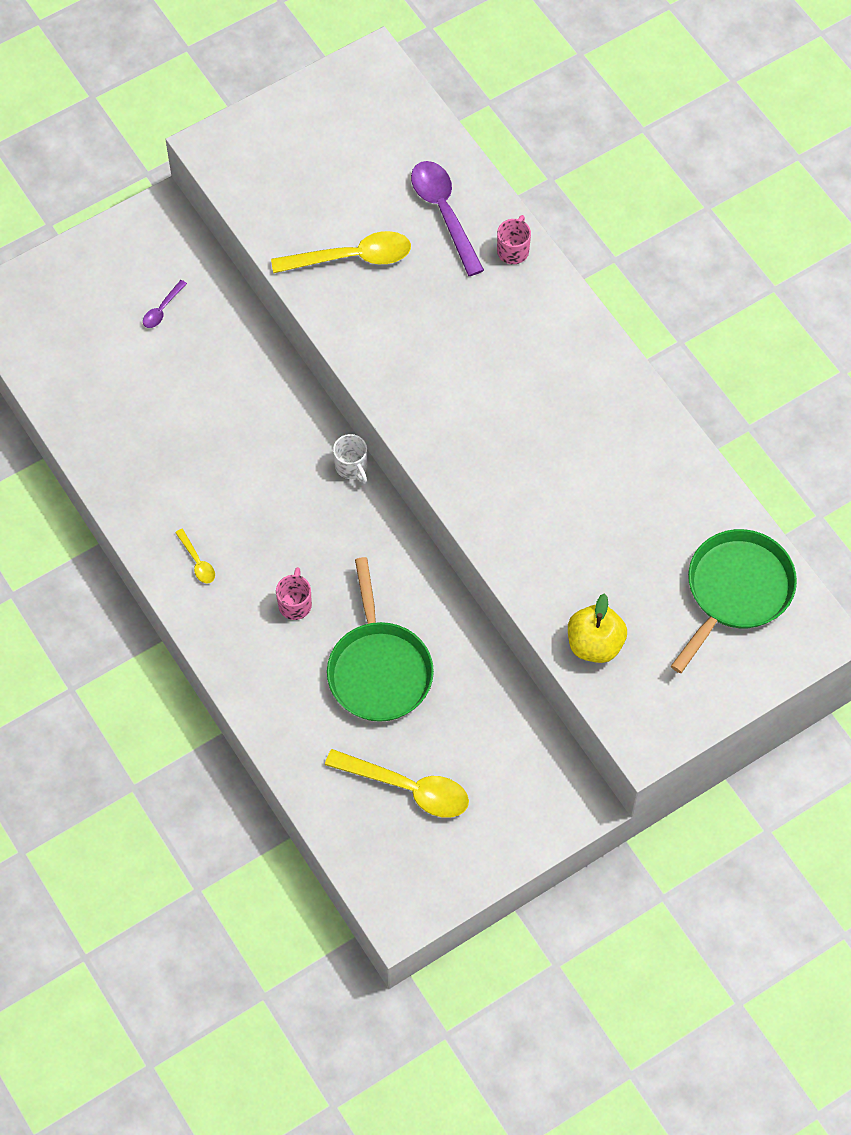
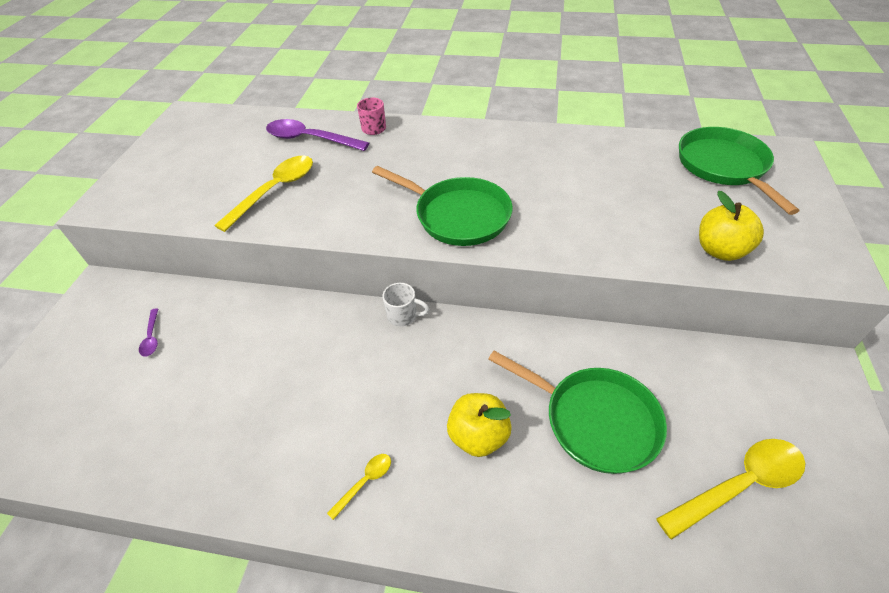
camera: 45 degrees left, 15 degrees down
yellow spoon [175,529,215,583] -> yellow spoon turned 60 degrees counterclockwise [327,454,391,520]
pink mug [276,567,312,620] -> yellow apple [447,393,512,457]
none -> green pan [372,166,513,246]

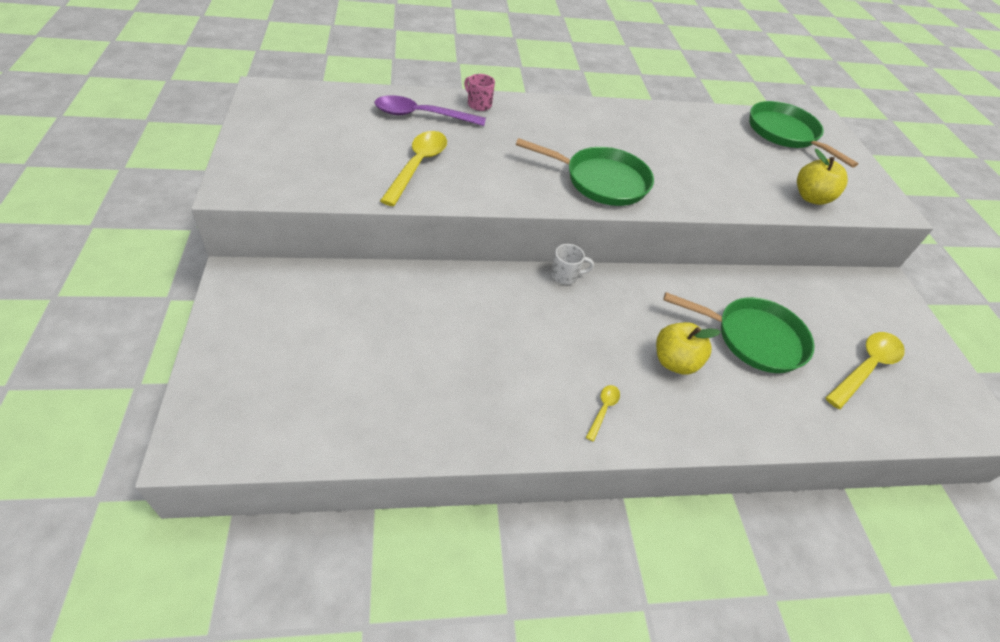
camera: 25 degrees left, 0 degrees up
purple spoon [139,308,158,357] -> none

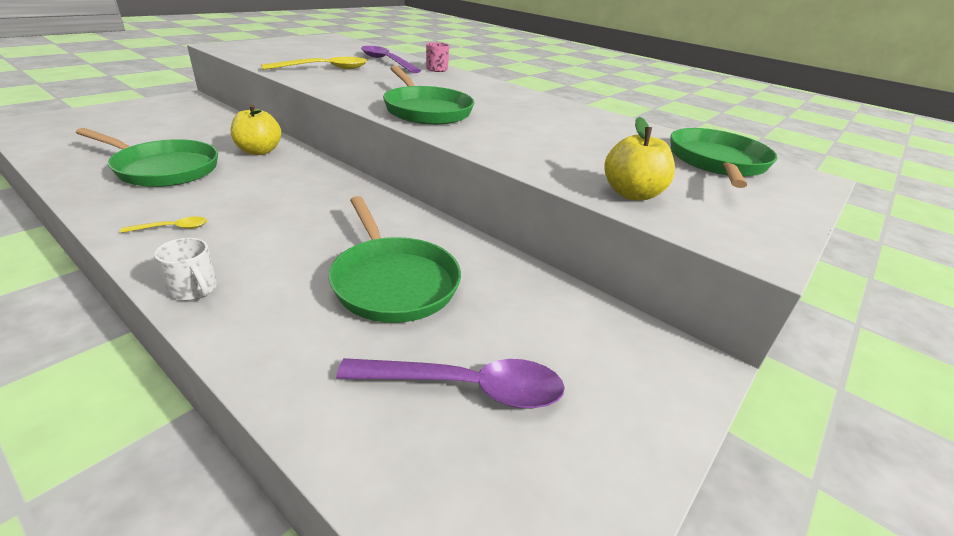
camera: 50 degrees right, 15 degrees down
white mug [551,244,594,284] -> white mug moved to [154,238,217,300]
yellow apple [656,322,721,375] -> yellow apple moved to [231,105,281,155]
yellow spoon [826,332,905,409] -> purple spoon [336,358,565,409]
none -> green pan [76,128,218,187]

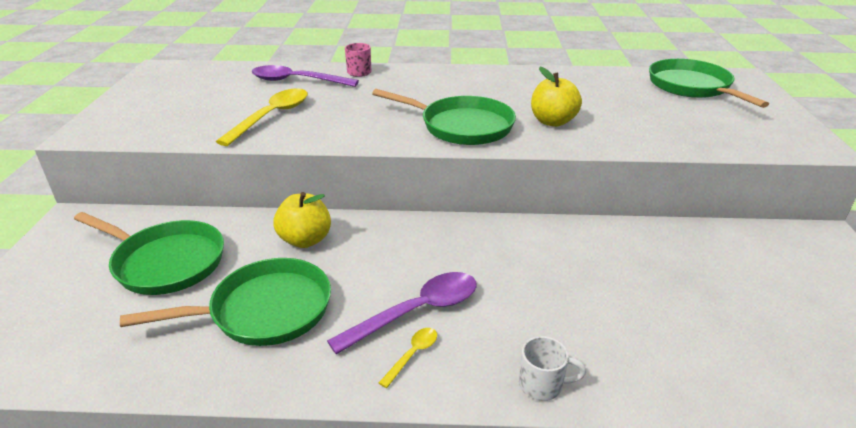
camera: 35 degrees left, 0 degrees up
green pan [329,196,461,323] -> green pan moved to [74,212,224,295]
purple spoon [336,358,565,409] -> purple spoon moved to [327,272,477,354]
yellow apple [604,117,675,200] -> yellow apple moved to [531,67,582,127]

